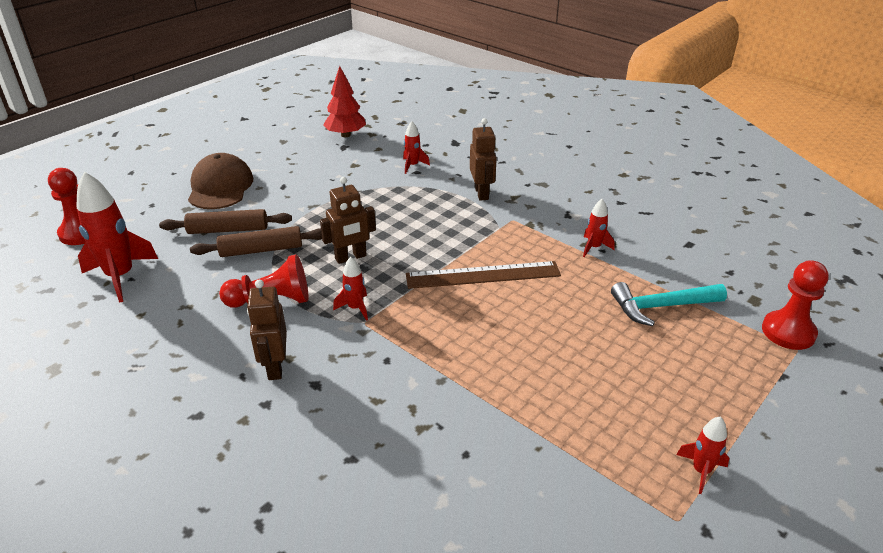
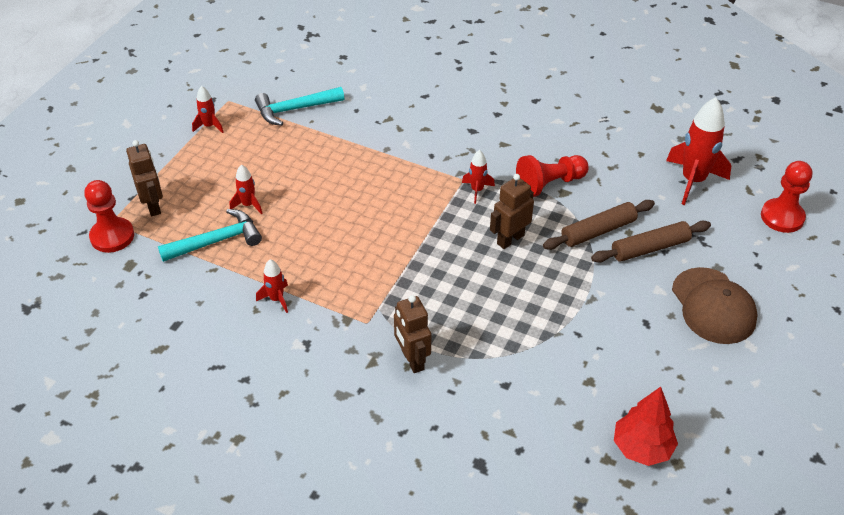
camera: 165 degrees right, 10 degrees up
brown robot [247,280,287,380] -> brown robot moved to [126,140,163,216]
red rocket [403,121,430,174] -> red rocket moved to [230,165,263,214]
brown ruler [406,261,561,289] -> none
none -> turquoise hammer [255,87,344,126]

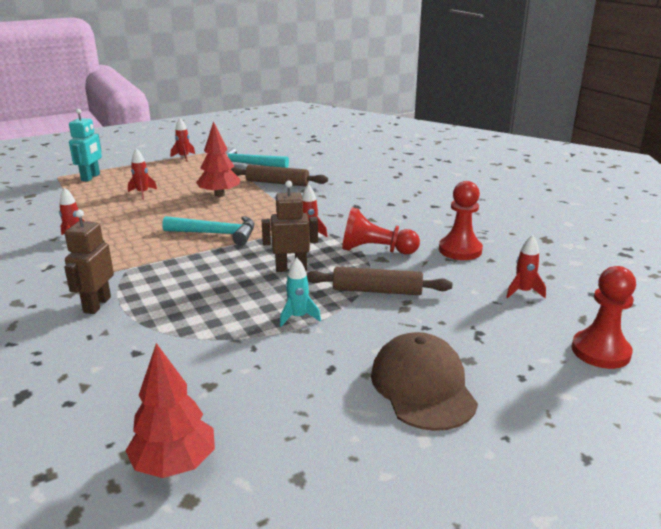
camera: 35 degrees right, 20 degrees down
red pawn [84,180,134,253] -> red pawn moved to [439,181,483,260]
brown robot [126,140,163,216] -> turquoise robot [69,109,102,182]
turquoise hammer [158,209,262,262] -> turquoise hammer moved to [162,216,254,245]
brown rolling pin [591,221,711,263] -> brown rolling pin moved to [231,165,328,186]
red rocket [666,97,731,205] -> red rocket [506,235,546,298], size x0.51
brown cap [672,267,758,344] -> brown cap turned 150 degrees clockwise [371,332,478,431]
none -> red tree [196,121,240,197]
none -> turquoise rocket [280,257,321,327]

